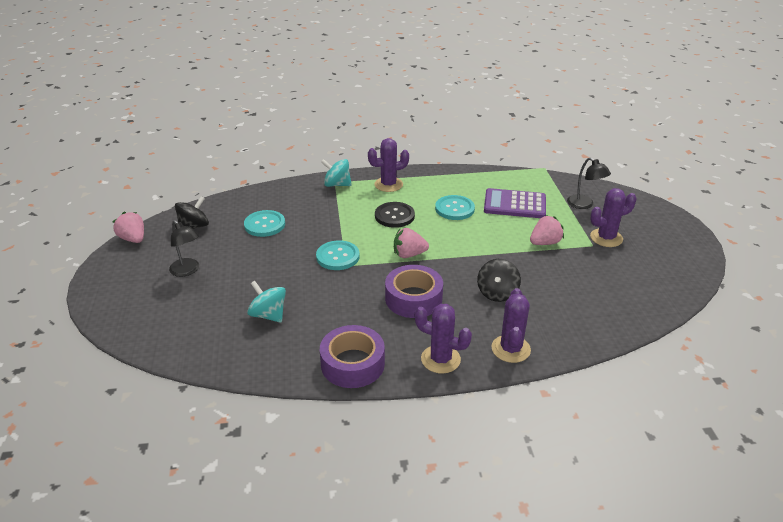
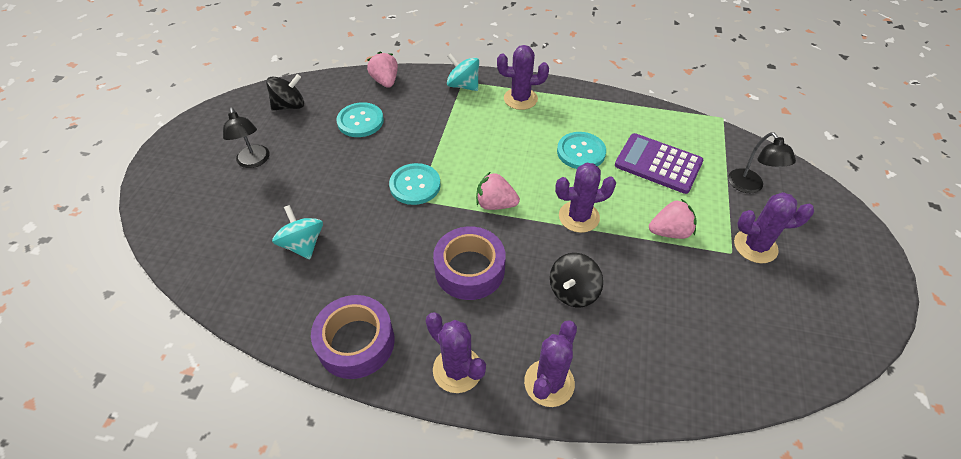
camera: 20 degrees right, 15 degrees up
pink strawberry [112,212,144,243] -> pink strawberry moved to [367,51,398,88]
black button [375,202,415,228] -> none
none -> purple cactus [555,163,616,233]

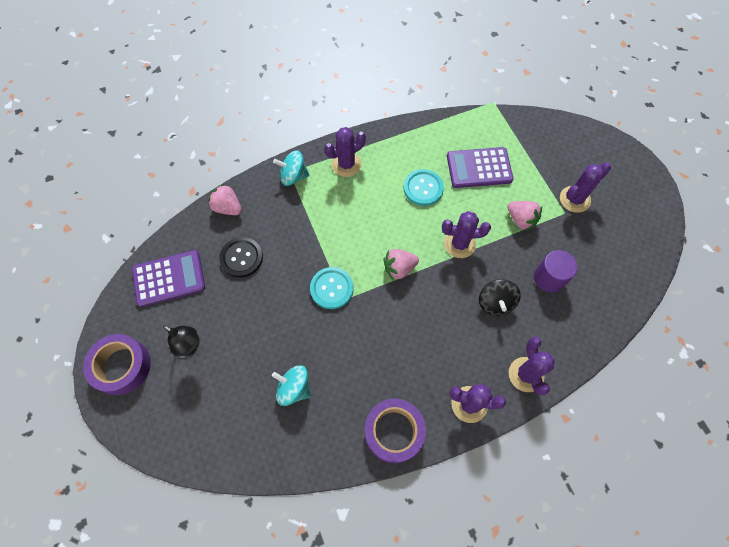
camera: 35 degrees left, 15 degrees up
black spinning top [266,74,304,111] -> purple calculator [132,250,205,307]
turquoise button [336,102,384,137] -> black button [219,237,263,278]
purple tape [433,226,506,300] -> purple tape moved to [83,334,151,395]
purple cactus [555,163,616,233] -> purple cactus turned 45 degrees clockwise [442,211,491,258]
pink strawberry [649,199,697,239] -> pink strawberry turned 90 degrees clockwise [508,201,542,231]
black lamp [728,132,796,193] -> none
none -> purple cylinder [534,250,578,293]

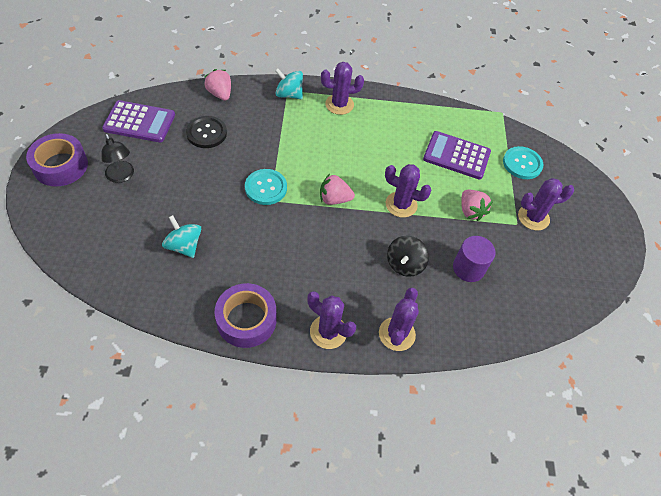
camera: 20 degrees right, 10 degrees down
turquoise button [404,169,444,206] -> turquoise button moved to [503,146,543,179]

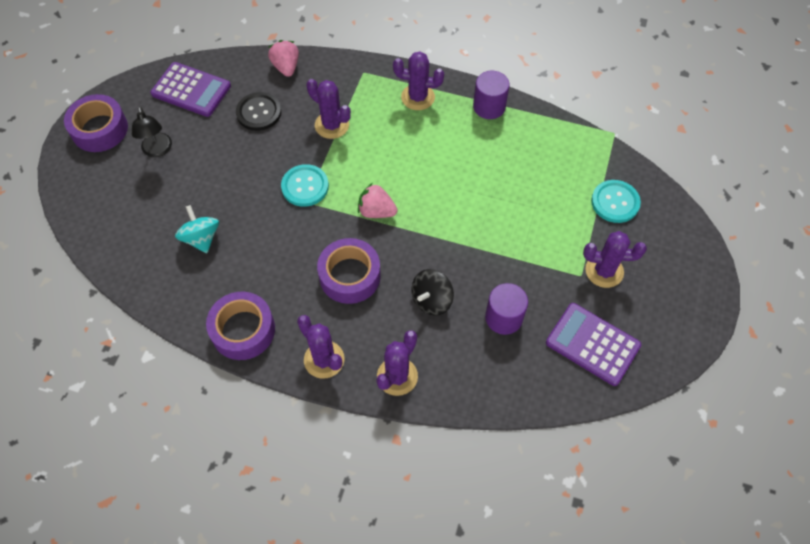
camera: 20 degrees right, 5 degrees up
turquoise spinning top [275,68,303,99] -> none
purple cactus [385,164,431,218] -> purple cactus moved to [306,79,351,139]
purple calculator [423,131,491,180] -> purple calculator moved to [546,303,641,386]
pink strawberry [461,190,493,221] -> none
none -> purple tape [317,238,381,304]
none -> purple cylinder [473,71,510,119]

